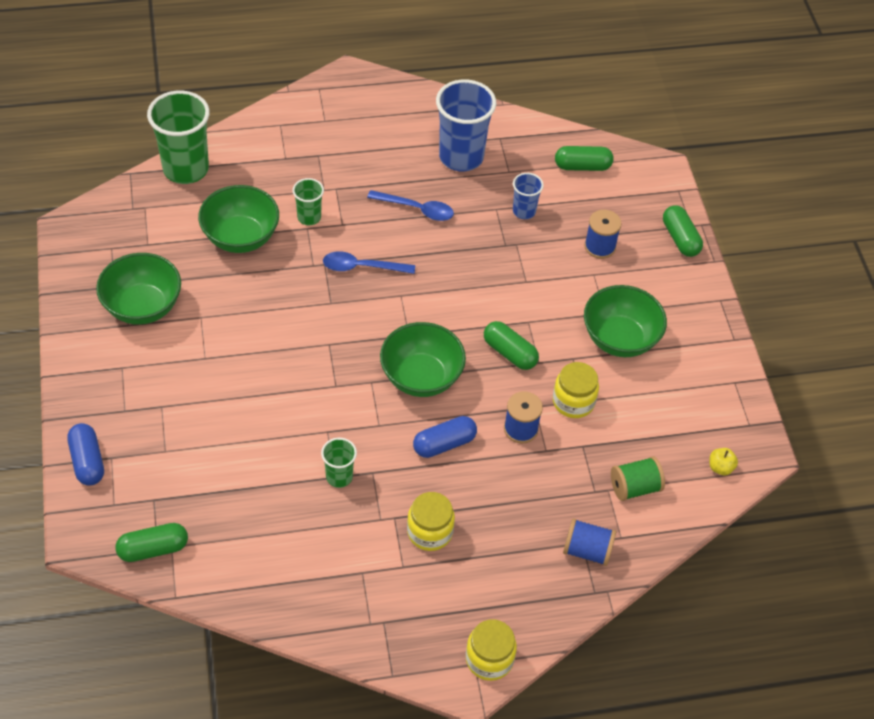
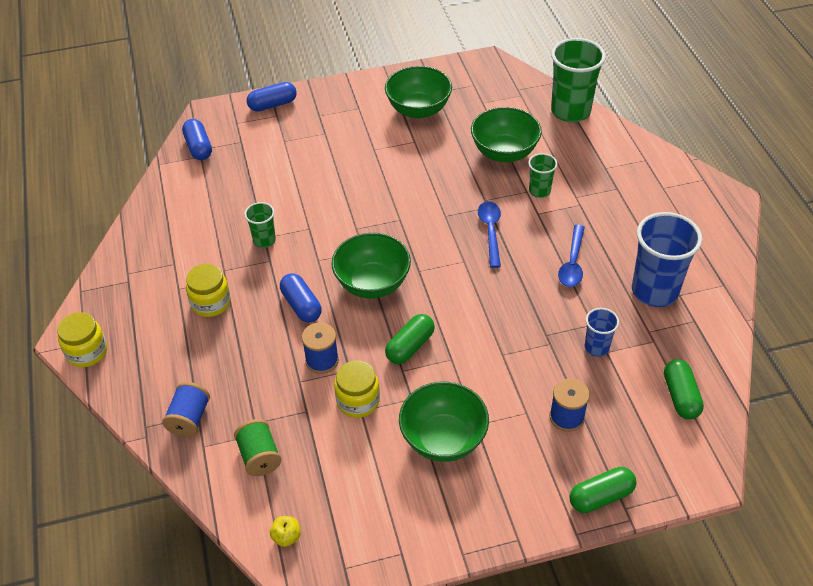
camera: 90 degrees right, 5 degrees down
green capsule [115,523,188,562] -> blue capsule [182,119,212,160]

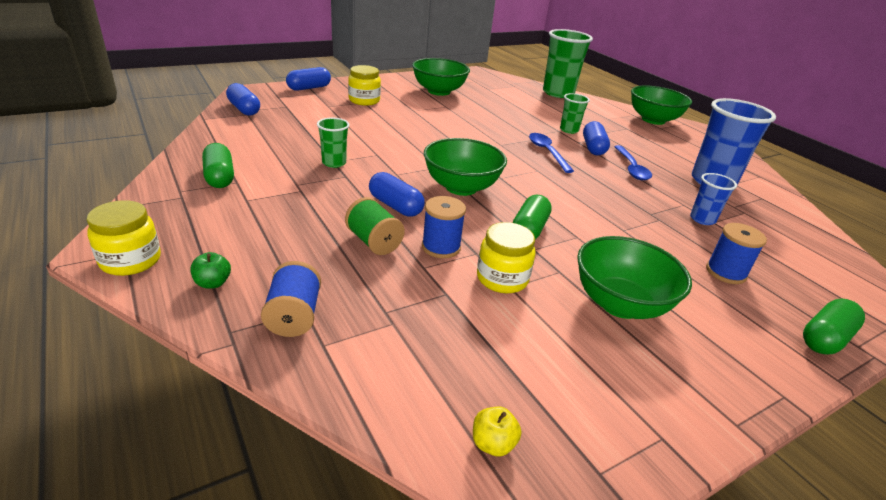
camera: 20 degrees left, 15 degrees down
yellow jar [186,264,231,317] -> yellow jar moved to [348,65,381,106]
green spool [234,419,281,476] -> green spool moved to [345,197,405,255]
green bowl [471,107,542,162] -> green bowl moved to [631,86,692,125]
green capsule [664,359,704,420] -> green capsule moved to [202,143,234,188]
none -> green apple [191,252,231,289]
none -> blue capsule [583,121,610,155]

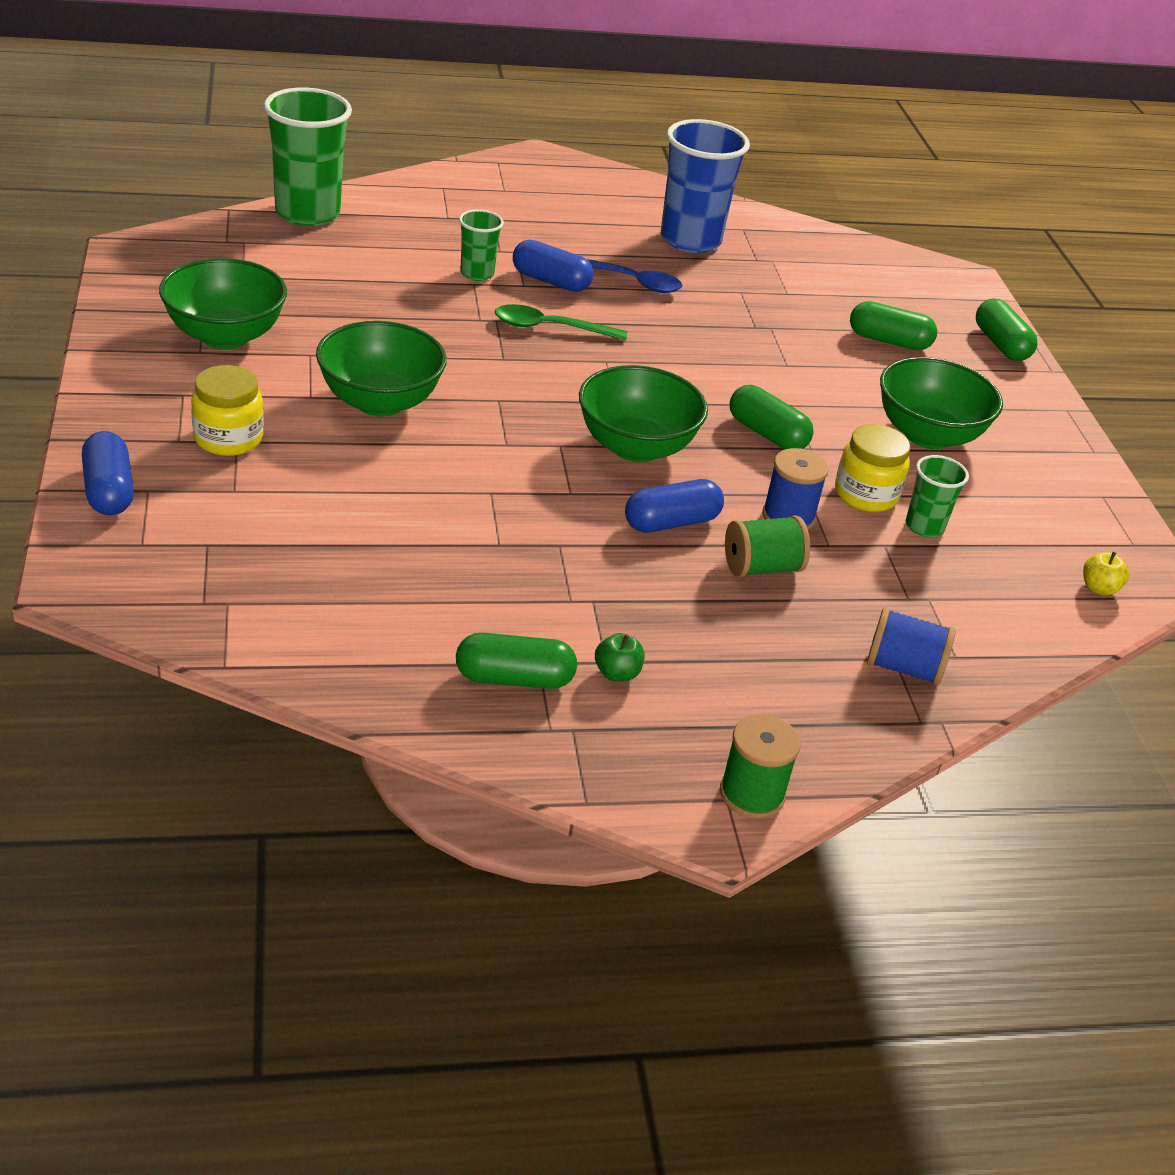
camera: 70 degrees left, 5 degrees up
yellow jar [87,200,161,276] -> green spool [720,714,801,819]
green apple [191,252,231,289] -> green apple moved to [595,633,644,682]
blue capsule [226,83,260,116] -> none
green cup [317,118,349,168] -> green cup moved to [906,455,969,537]
blue spoon [529,133,574,173] -> green spoon [495,304,628,341]
green bowl [631,86,692,125] -> green bowl moved to [316,321,447,416]
blue cup [690,173,737,225] -> none
blue spool [706,223,767,284] -> green capsule [850,301,937,350]

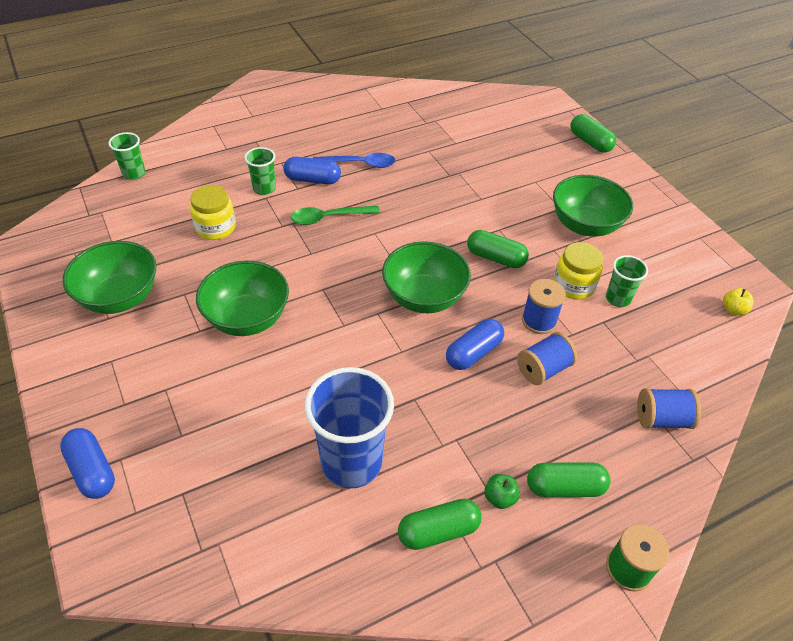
camera: 15 degrees left, 10 degrees up
yellow jar [191,365,264,456] -> yellow jar moved to [190,185,236,240]
green cup [264,88,352,226] -> green cup [108,132,145,180], size x0.51
blue cup [661,119,750,253] -> blue cup moved to [305,367,394,489]
green spool [725,515,810,577] -> blue spool [517,332,577,385]
green capsule [850,301,937,350] -> green capsule moved to [527,462,611,497]

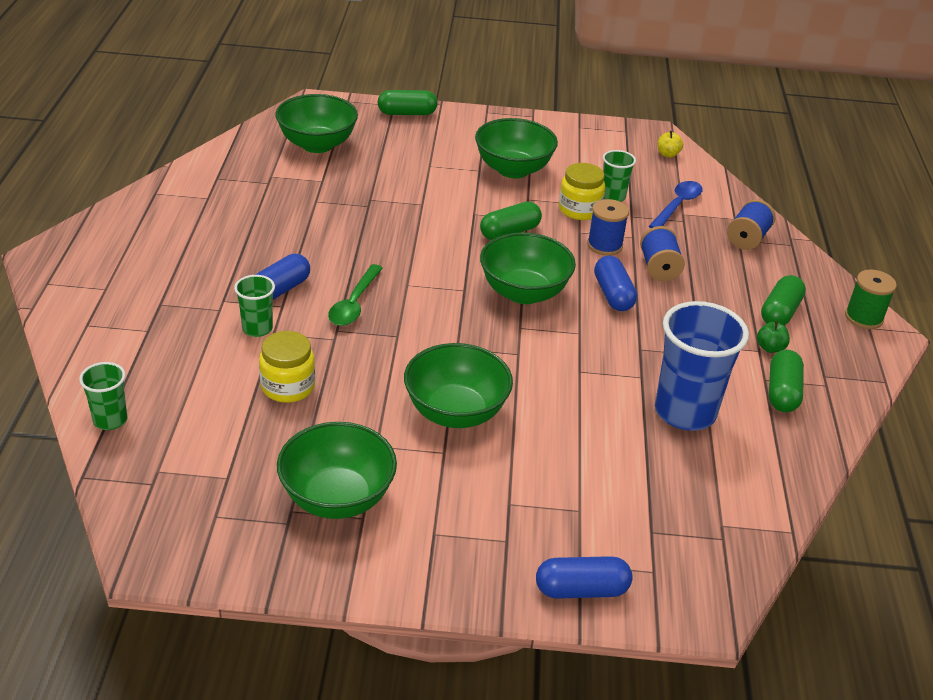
camera: 60 degrees left, 10 degrees down
blue spoon [313,153,396,168] -> blue spoon moved to [649,181,703,228]
none -> green bowl [275,94,358,153]

